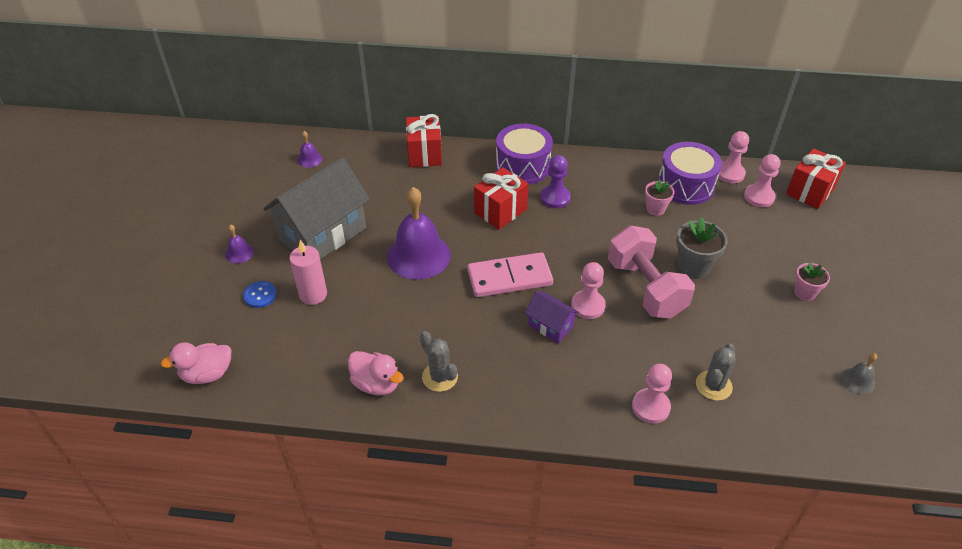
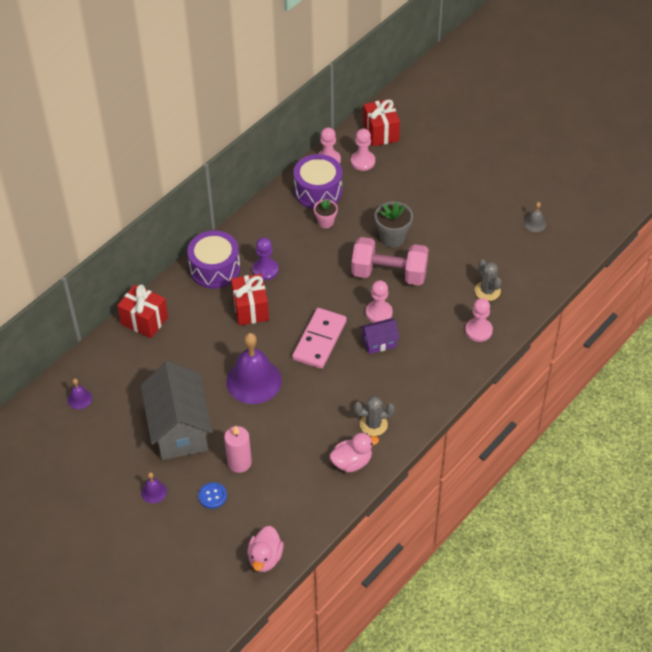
camera: 55 degrees left, 5 degrees up
pink flower pot [794,262,830,301] -> none

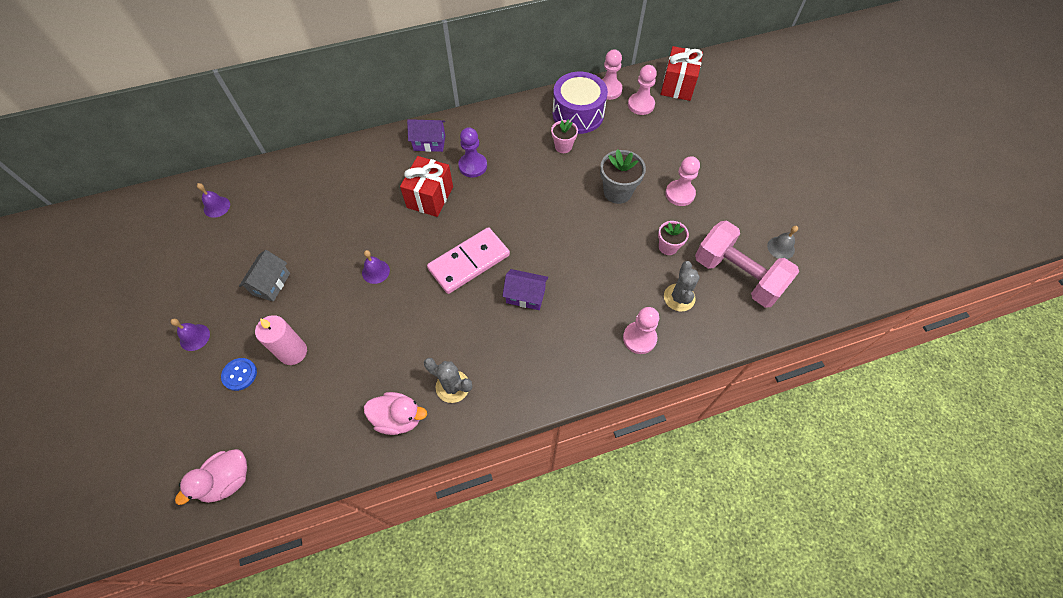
camera: 30 degrees right, 10 degrees up
red gift [117,284,168,338] -> none
grey house [140,361,213,460] -> grey house [239,250,290,302], size x0.47
purple drum [187,230,240,289] -> purple house [407,119,445,152]
purple bell [226,333,282,404] -> purple bell [362,250,390,284], size x0.44
pink dumbbell [352,237,429,286] -> pink dumbbell moved to [695,221,799,308]
pink pawn [366,280,393,323] -> pink pawn moved to [665,156,700,206]
none -> pink flower pot [658,221,689,255]

